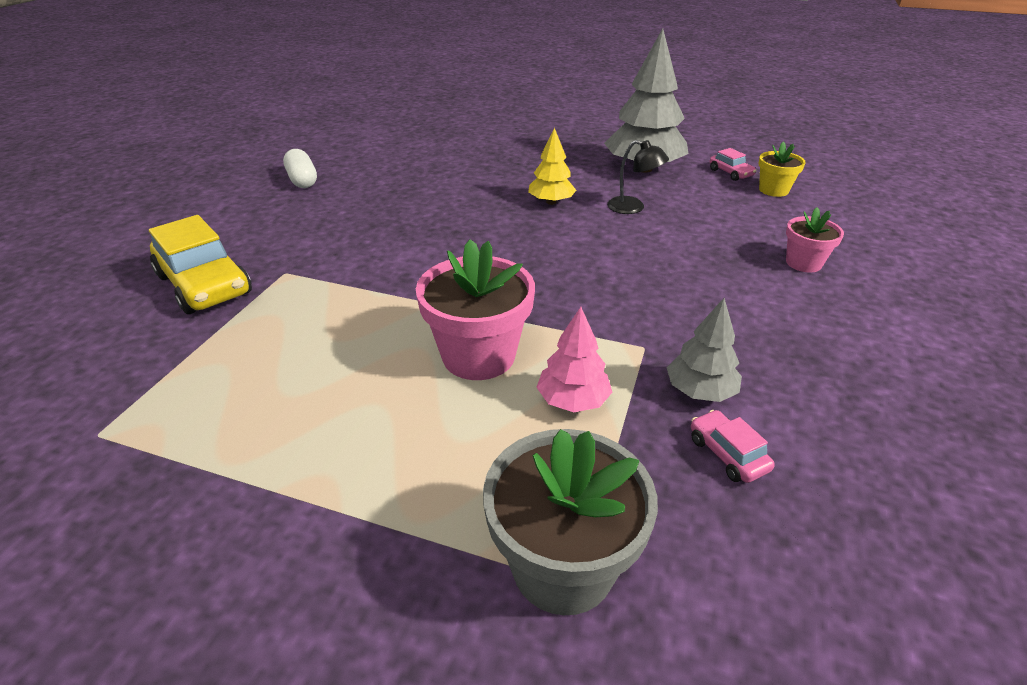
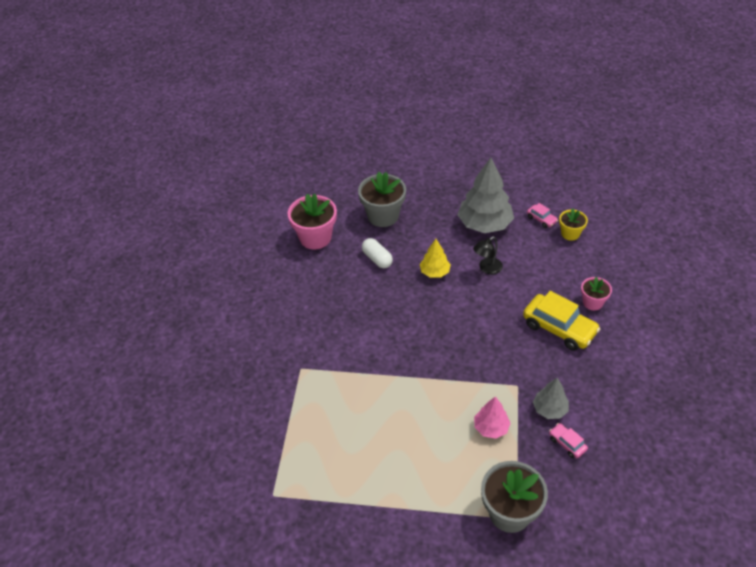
camera: 10 degrees left, 10 degrees up
yellow car [149,215,252,314] -> yellow car moved to [523,291,600,351]
white capsule [283,149,317,188] -> white capsule moved to [362,238,393,268]
pink flower pot [416,239,535,380] -> pink flower pot moved to [287,194,337,249]
black lamp [607,140,669,214] -> black lamp turned 120 degrees clockwise [473,236,503,275]
none -> grey flower pot [358,172,406,227]

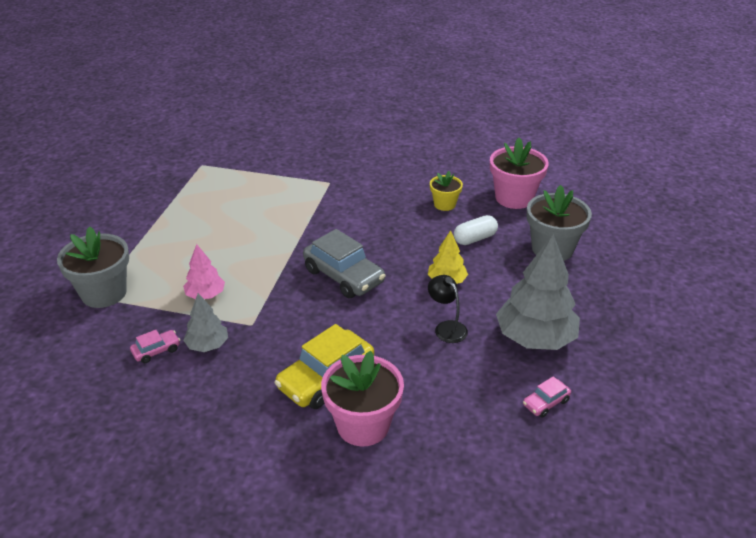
camera: 95 degrees right, 10 degrees down
yellow flower pot [559,208,588,241] -> yellow flower pot moved to [430,171,463,211]
pink flower pot [581,277,612,310] -> pink flower pot [321,351,404,446], size x1.76
none -> grey car [303,229,385,298]

